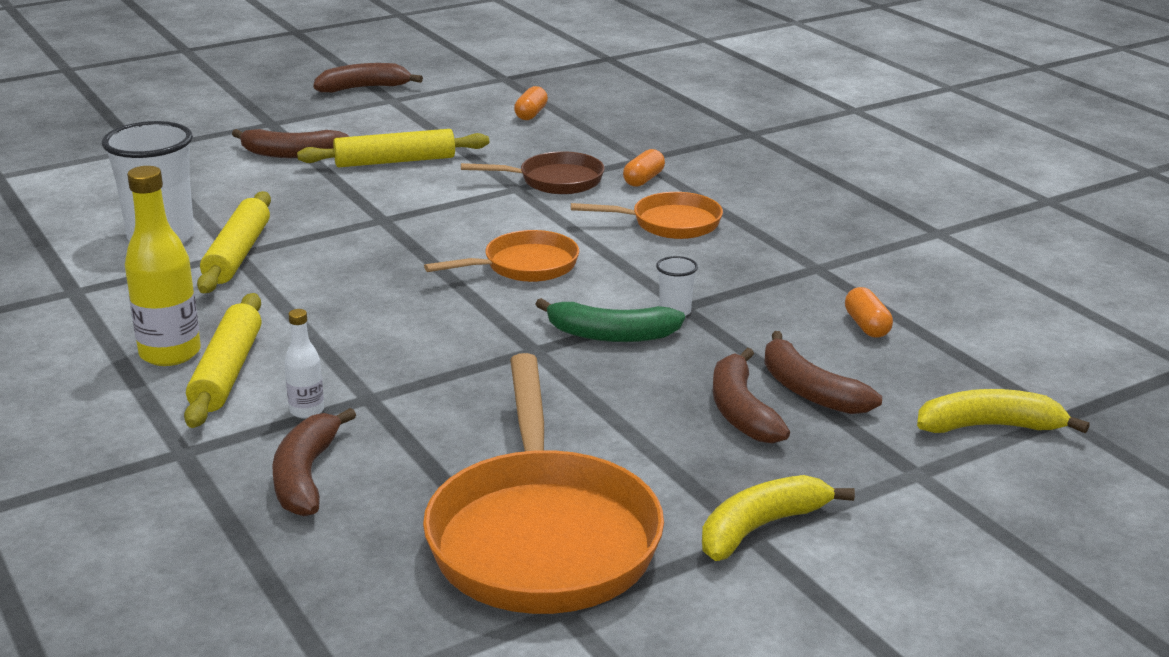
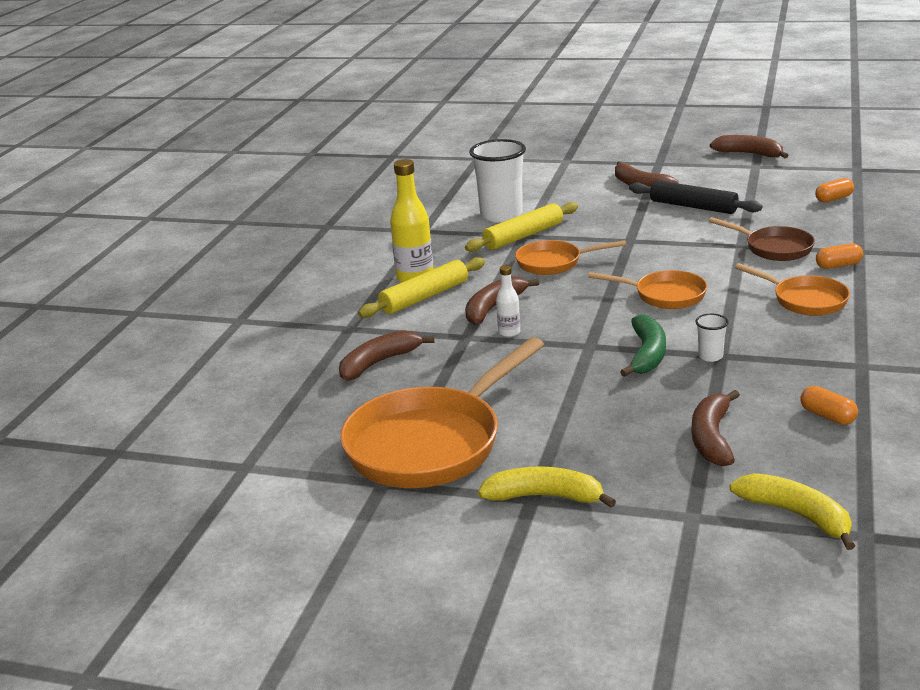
camera: 50 degrees right, 0 degrees up
white bottle [284,309,324,419] -> white bottle moved to [496,265,520,337]
yellow rolling pin [297,129,489,167] -> black rolling pin [629,180,762,214]
green banana [535,298,685,342] -> green banana turned 135 degrees counterclockwise [620,314,666,377]
brown banana [713,348,790,444] -> brown banana moved to [465,276,539,325]
orange capsule [845,287,893,338] -> orange capsule turned 75 degrees counterclockwise [800,386,858,425]
none -> orange pan [515,240,626,275]

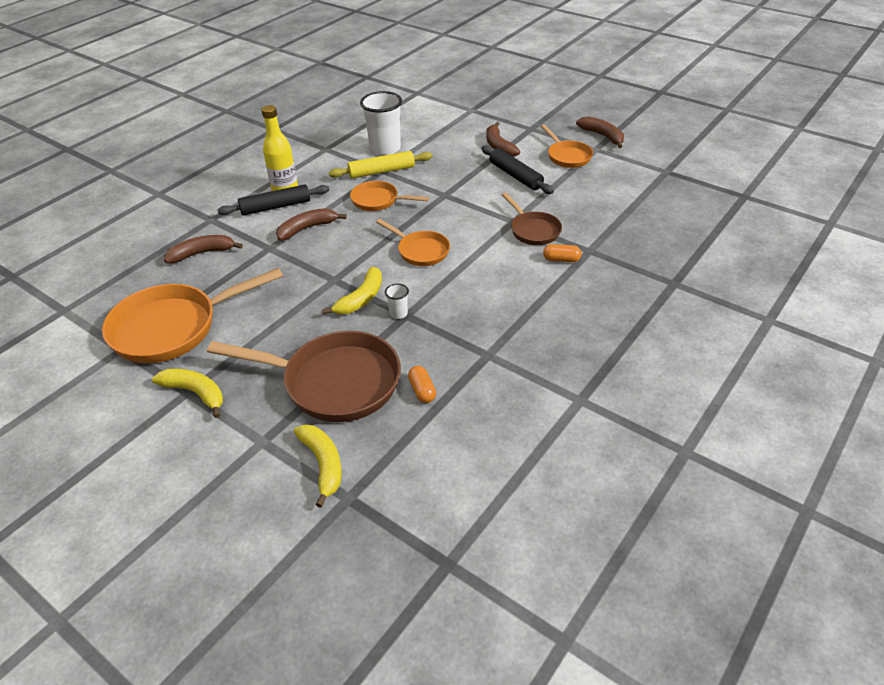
camera: 20 degrees right, 15 degrees up
yellow rolling pin [358,257,485,318] -> black rolling pin [218,184,330,215]
white bottle [496,265,520,337] -> none
green banana [620,314,666,377] -> yellow banana [322,267,382,315]
brown banana [691,390,740,466] -> brown pan [207,331,401,422]
orange pan [735,263,850,316] -> orange pan moved to [541,125,593,168]
orange capsule [815,178,854,202] -> none

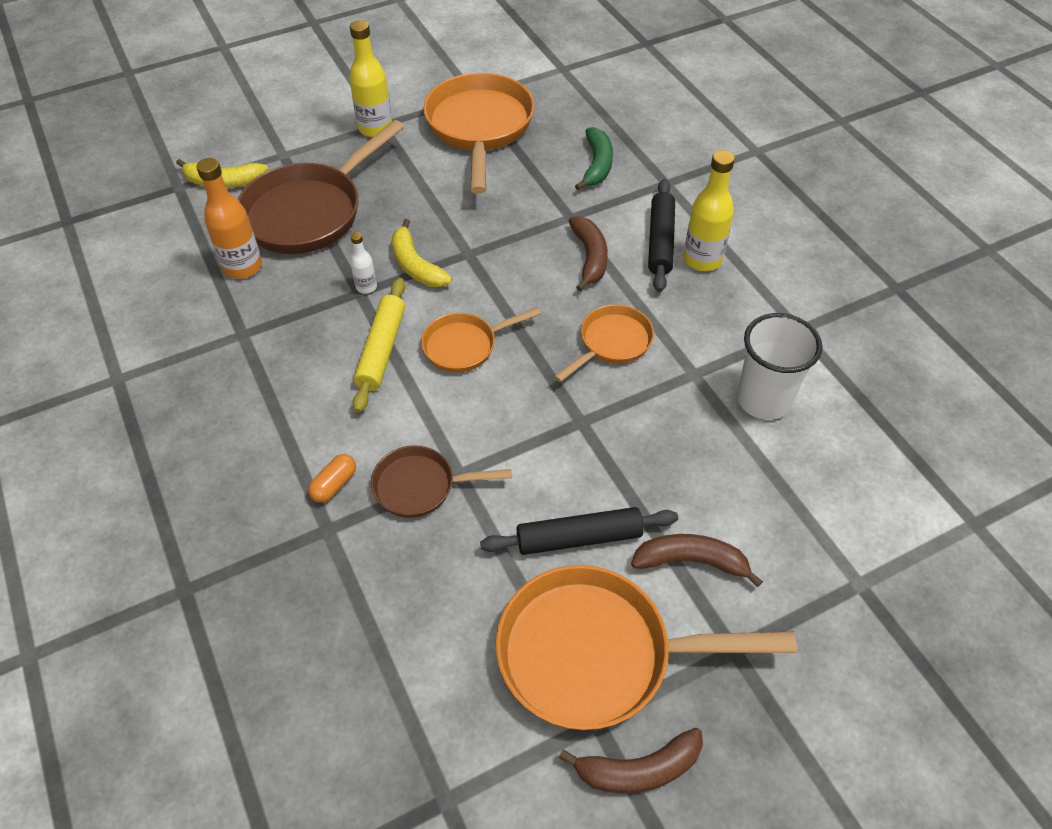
camera: 115 degrees right, 10 degrees up
yellow banana [152,368,223,418] -> yellow bottle [349,20,392,137]
brown banana [164,235,243,263] -> green banana [575,127,613,190]
yellow rolling pin [329,151,433,178] -> yellow rolling pin moved to [353,278,405,413]
white cup [385,283,409,319] -> white bottle [350,232,377,294]
orange capsule [408,366,436,403] -> orange bottle [196,158,262,279]
orange pan [541,125,593,168] -> orange pan [496,565,797,730], size x1.85

